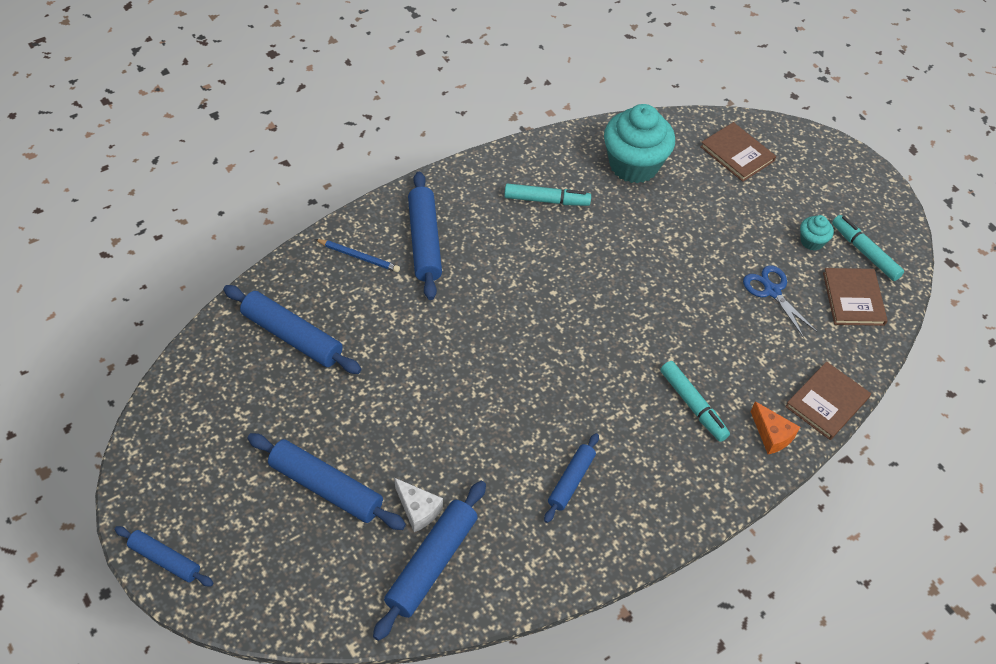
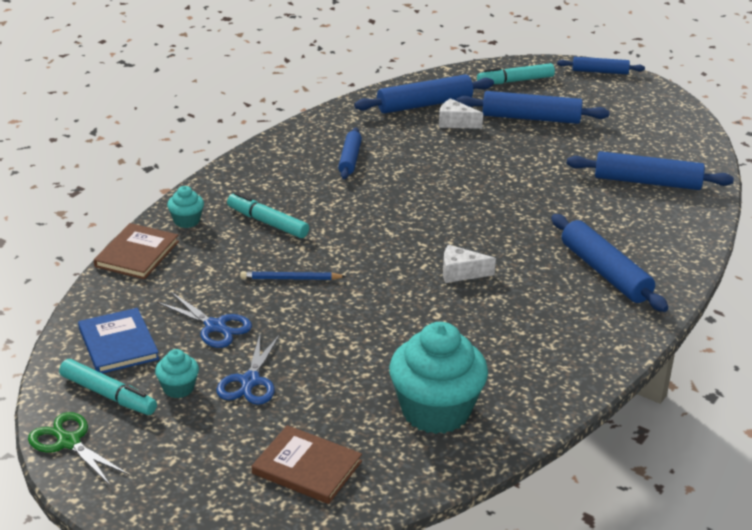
camera: 160 degrees right, 20 degrees down
blue pencil [315,239,400,272] -> blue pencil moved to [240,271,346,280]
blue rolling pin [373,481,486,641] -> blue rolling pin turned 60 degrees clockwise [354,75,494,113]
turquoise marker [504,183,591,206] -> turquoise marker moved to [477,63,555,84]
orange cheese [751,401,800,454] -> turquoise cupcake [167,186,204,228]
brown book [823,268,888,326] -> blue book [78,308,159,374]
none -> green scissors [28,412,129,485]
none -> blue scissors [216,334,280,405]
none -> white cheese [443,245,496,283]

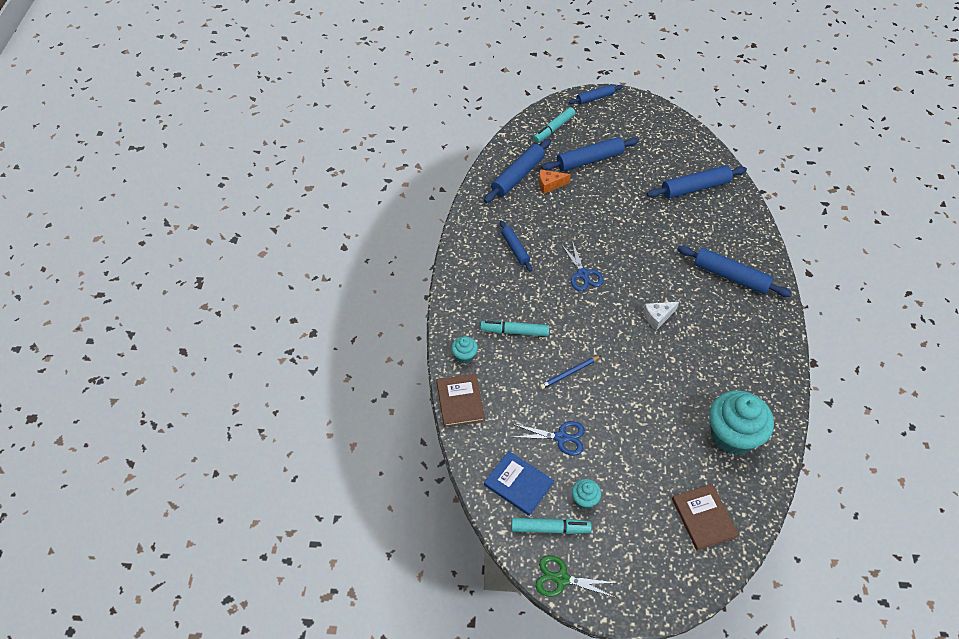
camera: 30 degrees left, 20 degrees up
blue scissors [216,334,280,405] -> blue scissors moved to [561,241,604,291]
brown book [252,425,362,504] -> brown book turned 75 degrees clockwise [672,484,739,550]
white cheese [439,98,483,129] -> orange cheese [539,169,571,194]

